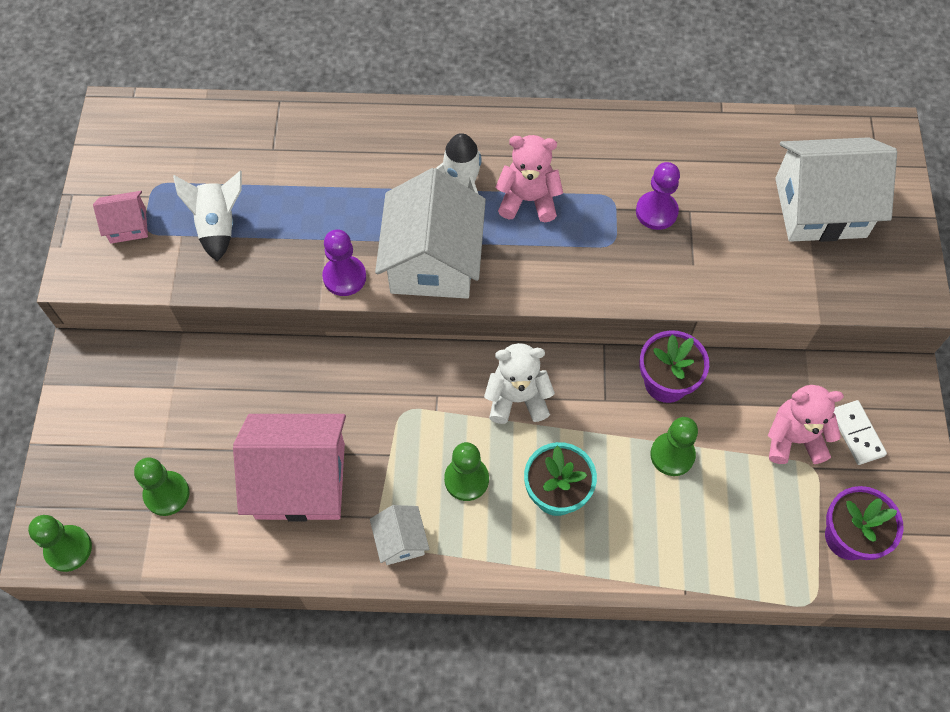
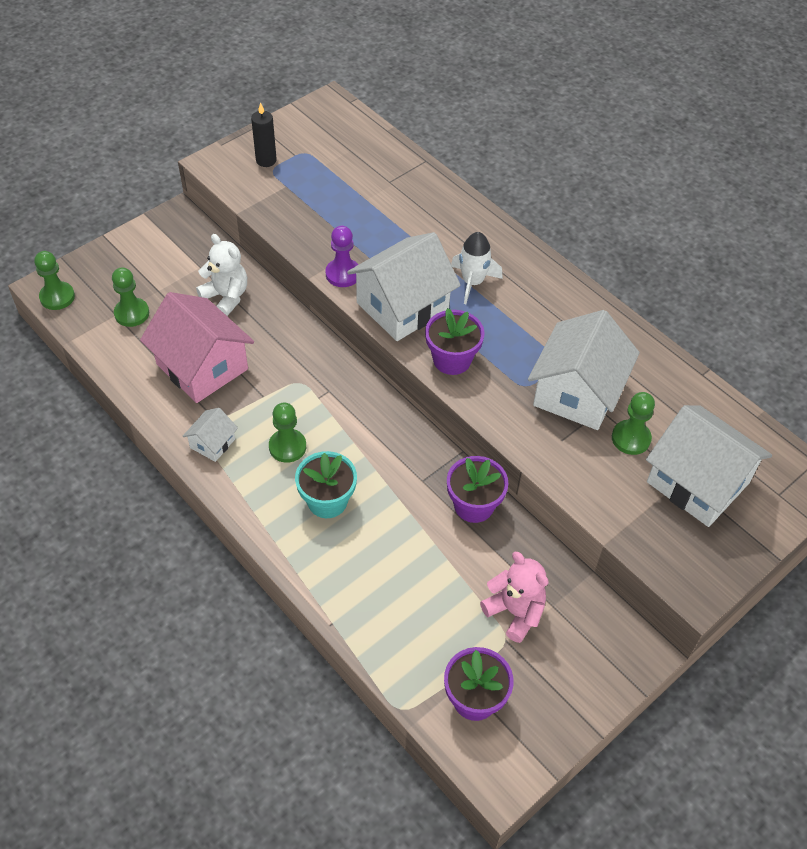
camera: 45 degrees right, 10 degrees down
pink house [93,191,148,243] -> black candle [251,102,277,167]
white rocket [173,171,242,262] -> none
white teddy bear [484,343,555,424] -> white teddy bear moved to [196,234,247,316]
pink teddy bear [495,135,563,222] -> none
purple pawn [636,162,680,230] -> white house [528,310,640,430]
green pawn [650,417,698,476] -> green pawn moved to [612,392,655,455]
white domino [834,400,887,465] -> none
none -> purple flower pot [425,308,485,375]

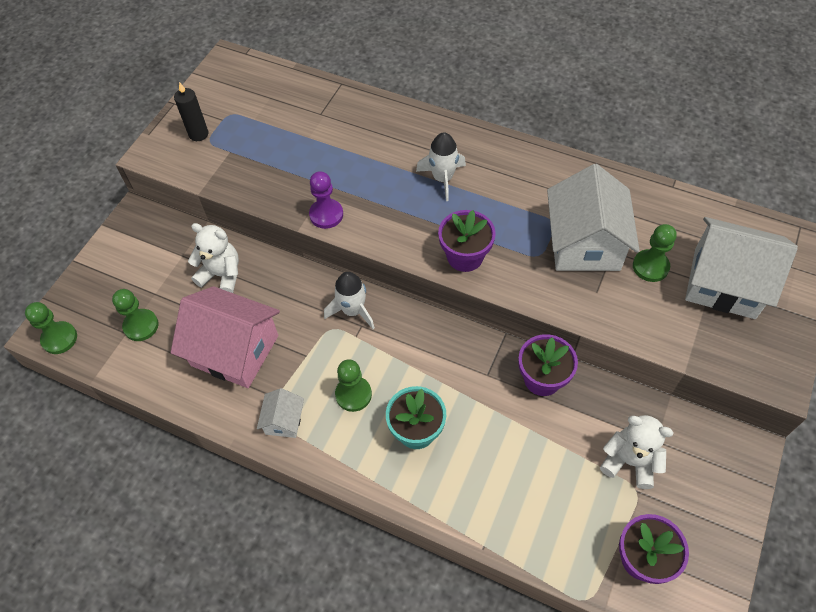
camera: 20 degrees left, 5 degrees up
white house [347,232,461,341] -> none
pink teddy bear [480,552,549,643] -> white teddy bear [600,415,674,489]
none -> white rocket [324,272,375,329]

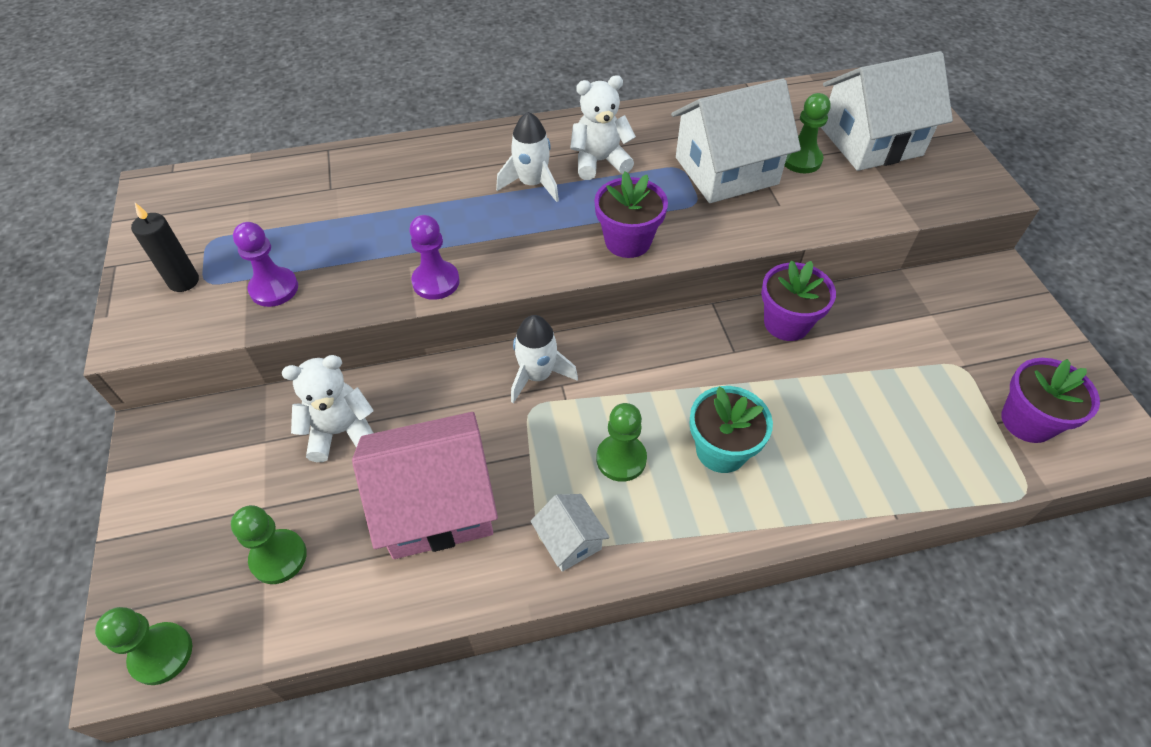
camera: 40 degrees left, 5 degrees down
white house [547,164,640,271] -> white house turned 75 degrees counterclockwise [671,78,801,203]
white teddy bear [600,415,674,489] -> white teddy bear moved to [570,75,636,180]
none -> purple pawn [233,222,298,307]

